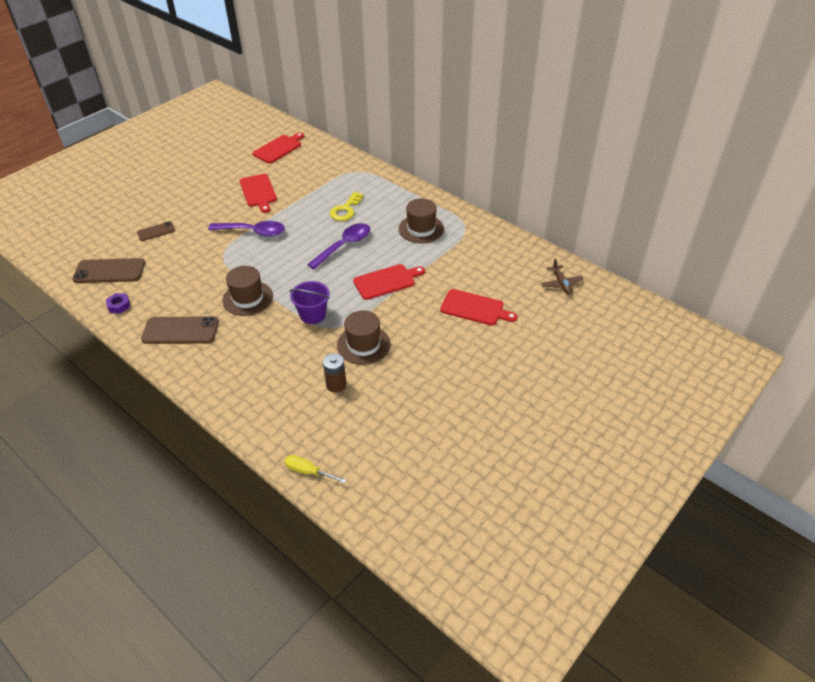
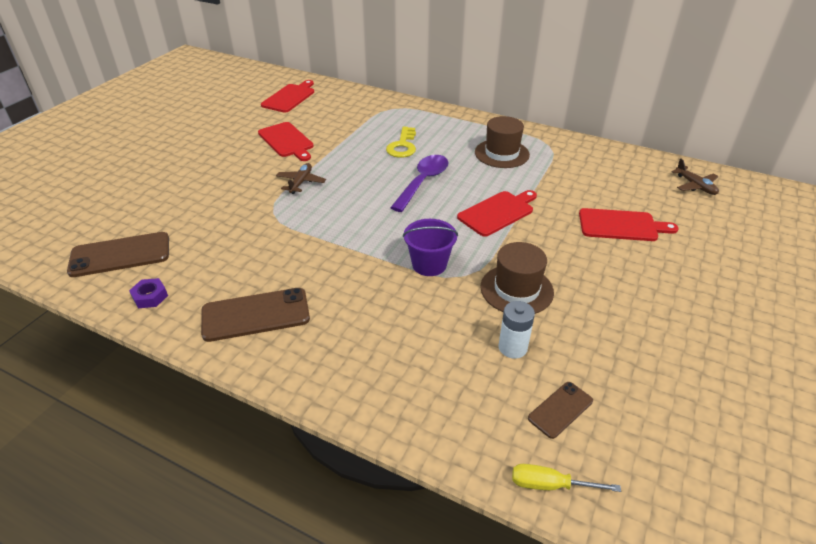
camera: 15 degrees left, 5 degrees down
brown phone [137,221,175,241] -> brown phone moved to [528,382,593,439]
purple spoon [208,221,285,236] -> brown plane [276,163,326,194]
brown hat [222,266,273,316] -> none
brown battery [323,353,346,393] -> white battery [498,301,535,359]

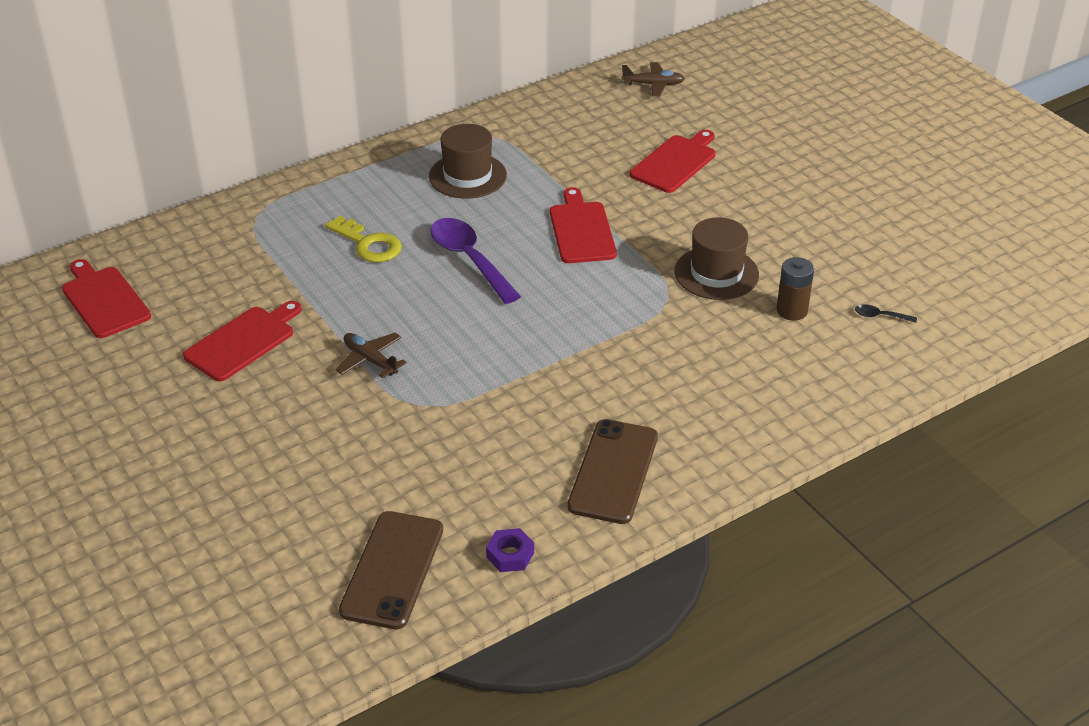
camera: 60 degrees left, 0 degrees up
red cutting board [258,122,314,161] -> red cutting board turned 45 degrees counterclockwise [183,301,302,381]
purple bucket [403,219,458,276] -> none
white battery [498,301,535,359] -> brown battery [776,257,814,320]
yellow screwdriver [512,464,621,492] -> none
brown phone [528,382,593,439] -> black spoon [855,304,917,323]

